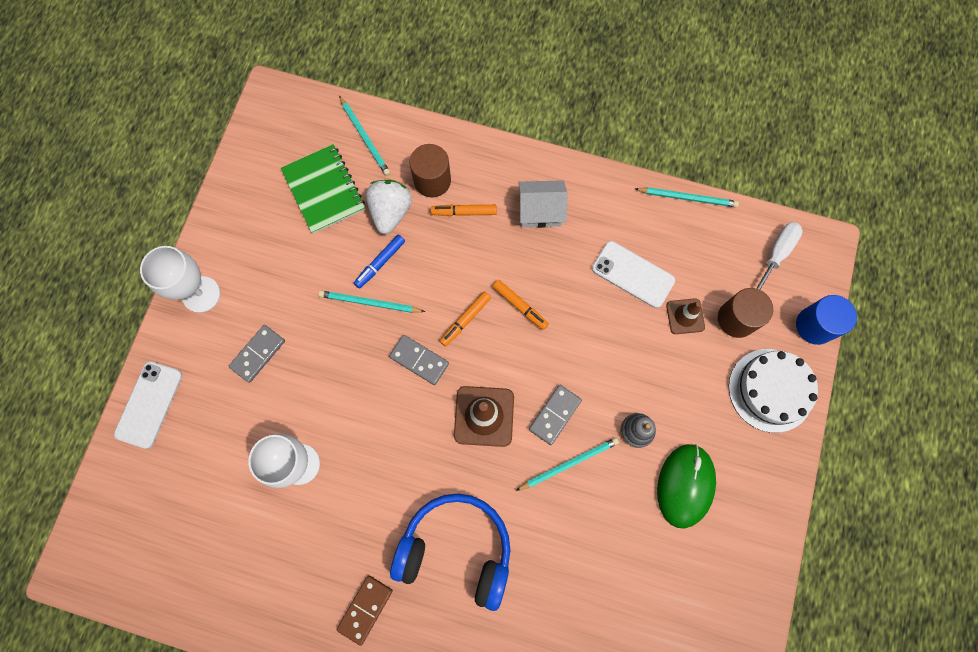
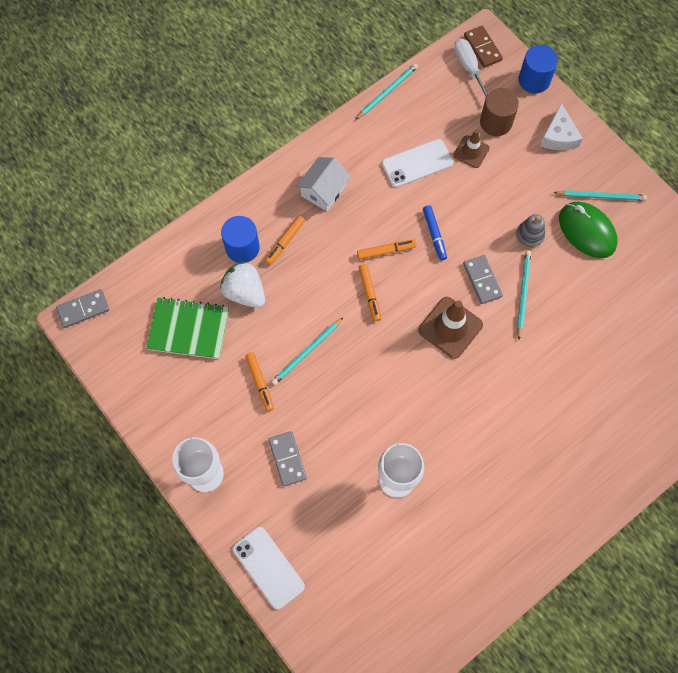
camera: 55 degrees left, 5 degrees down
brown domino [337,576,393,646] -> brown domino moved to [464,25,503,68]
turquoise pencil [339,96,390,176] -> turquoise pencil moved to [553,190,647,201]
blue marker [354,235,405,288] -> blue marker moved to [423,205,447,261]
grey domino [389,335,449,385] -> grey domino moved to [56,289,109,328]
blue headphones [390,493,510,611] -> none
brown cylinder [410,144,451,197] -> blue cylinder [221,216,260,263]
white cake [729,349,818,433] -> white cheese [540,103,583,150]
none -> orange marker [245,352,274,411]

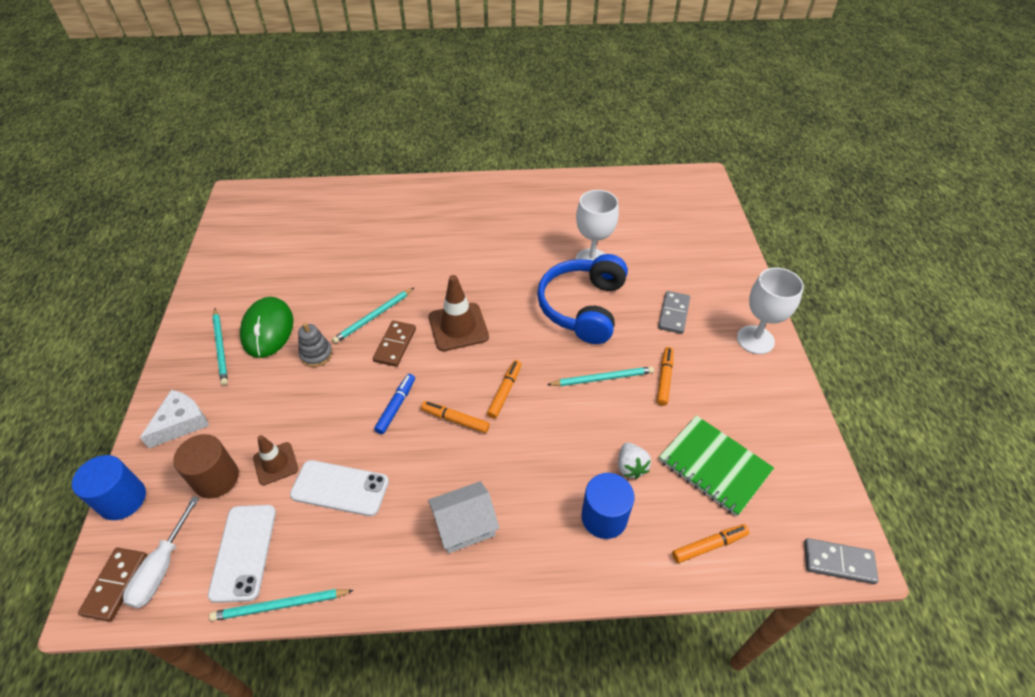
camera: 145 degrees left, 20 degrees down
white strawberry [220,261,265,308] -> white strawberry [618,442,651,479], size x0.63
white phone [233,527,305,610] -> white phone moved to [208,505,276,603]
orange marker [265,216,305,265] -> orange marker moved to [672,524,750,563]
grey domino [463,255,503,304] -> brown domino [373,321,416,367]
turquoise pencil [553,190,647,201] -> turquoise pencil turned 150 degrees counterclockwise [212,308,228,385]
none -> blue headphones [537,254,628,344]

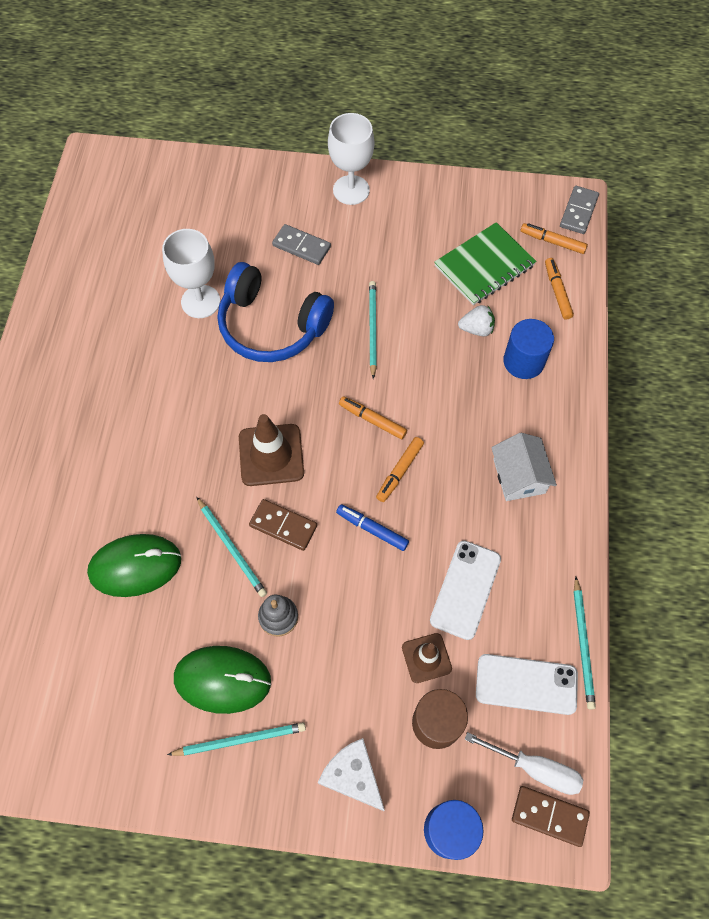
camera: 80 degrees left, 15 degrees up
orange marker [657,347,673,406] -> orange marker moved to [521,223,588,254]
none -> green mouse [87,534,181,597]

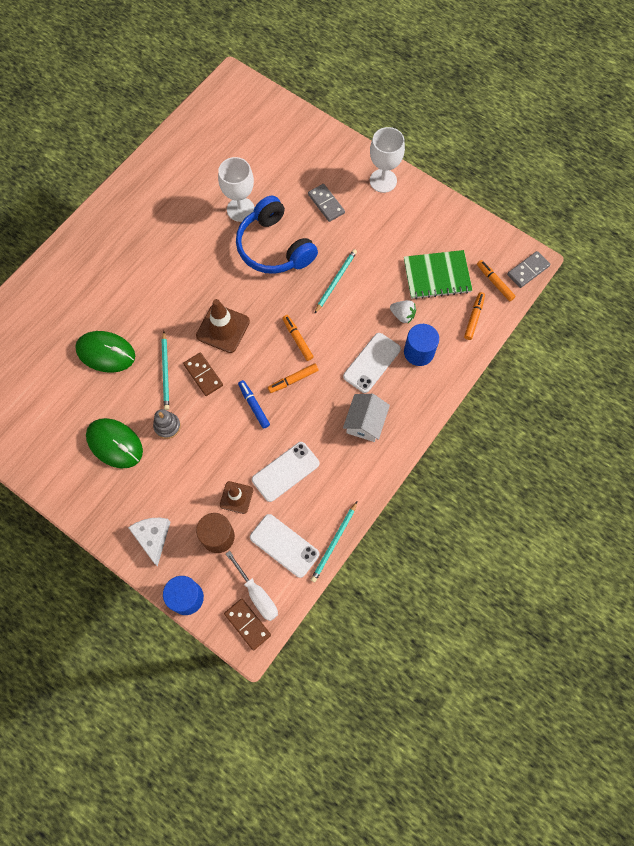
camera: 30 degrees right, 5 degrees up
turquoise pencil [167,722,306,756] -> none
none -> white phone [343,333,401,393]

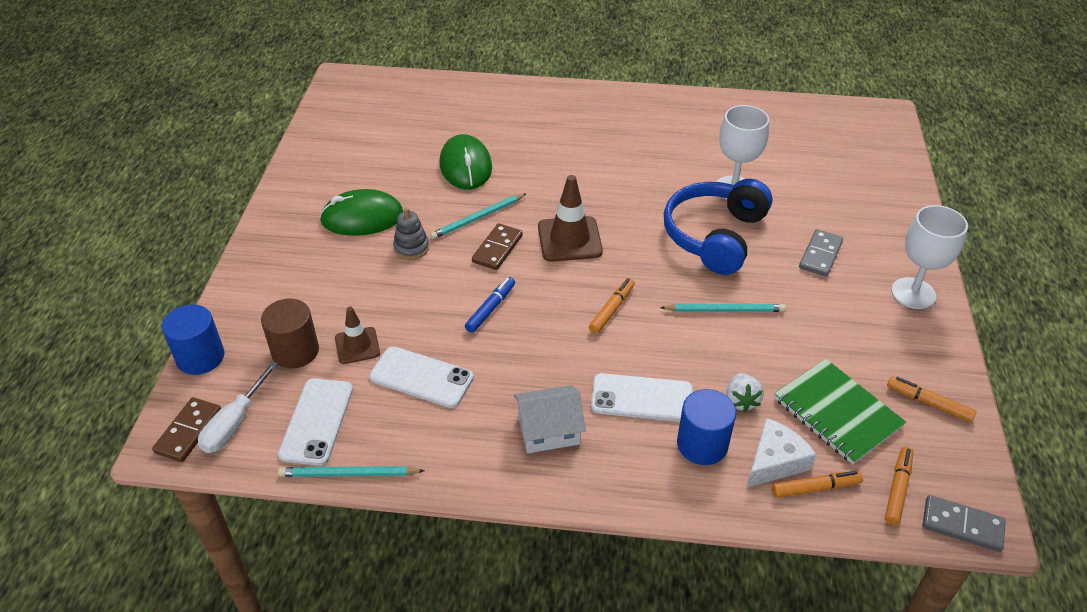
camera: 60 degrees right, 25 degrees down
green mouse [86,418,143,468] -> green mouse turned 75 degrees clockwise [320,189,404,236]
white cheese [128,518,170,566] -> white cheese moved to [746,418,817,488]
orange marker [268,364,319,393] -> orange marker moved to [887,376,976,422]

